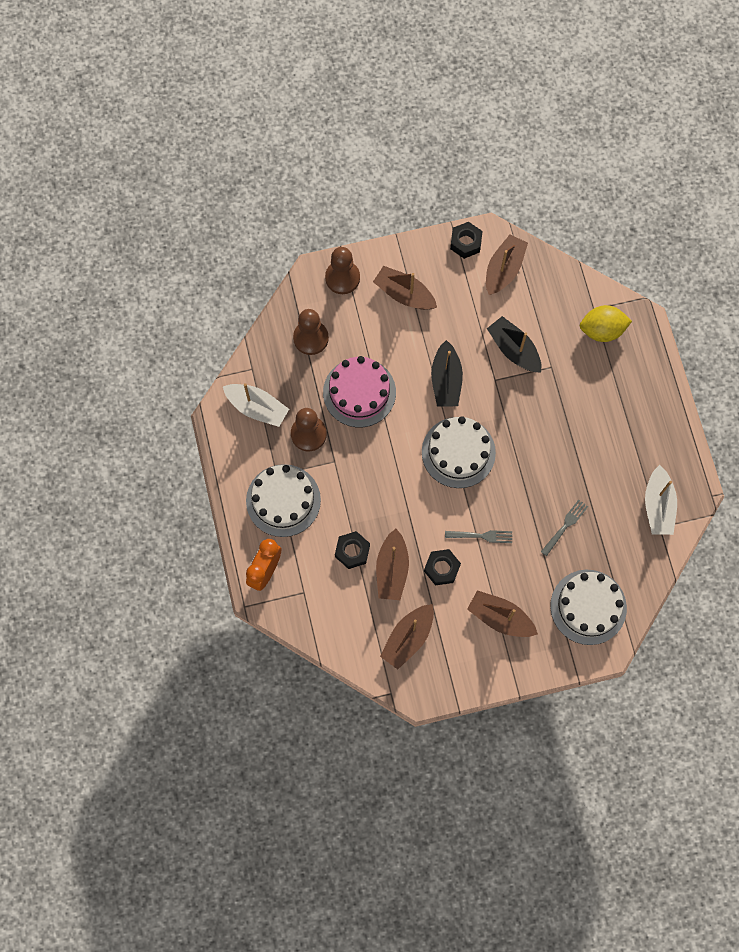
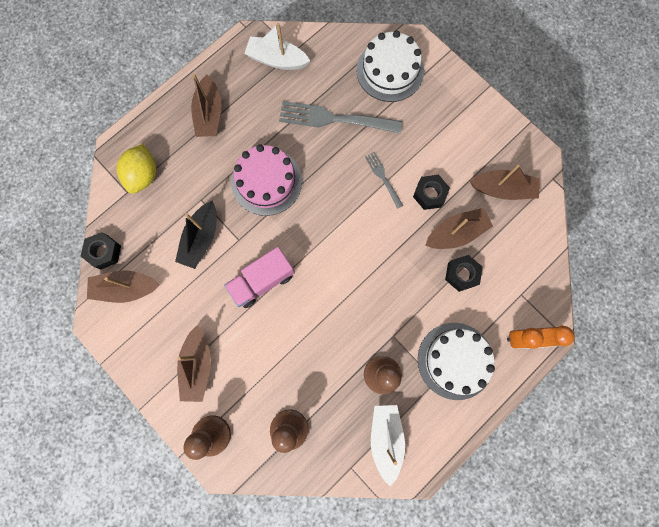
camera: 120 degrees left, 5 degrees up
pink cake [323,356,396,427] -> pink cake moved to [231,144,302,216]
white cake [422,416,496,488] -> none
black boat [431,340,463,406] -> pink truck [224,247,295,308]
black nut [450,222,483,259] -> black nut moved to [81,232,121,269]
brown boat [467,590,538,637] -> brown boat moved to [191,74,221,137]
grey fork [541,500,588,556] -> grey fork [279,101,402,133], size x1.96
yellow lemon [580,305,632,342] -> yellow lemon turned 45 degrees clockwise [117,144,156,194]
white boat [645,465,677,535] -> white boat turned 135 degrees counterclockwise [244,23,310,70]

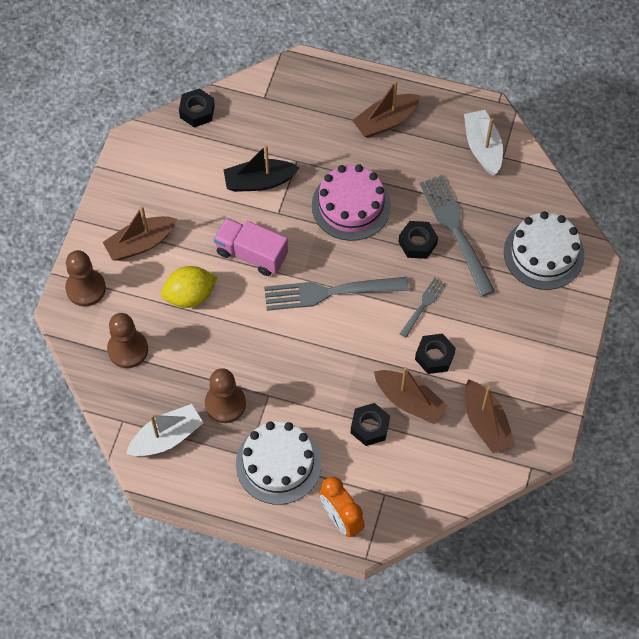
camera: 60 degrees right, 15 degrees down
brown boat [87,270,160,303] -> none
yellow lemon [117,144,156,194] -> yellow lemon moved to [161,266,218,308]
none -> grey fork [264,277,409,311]
none -> black nut [399,221,438,259]

